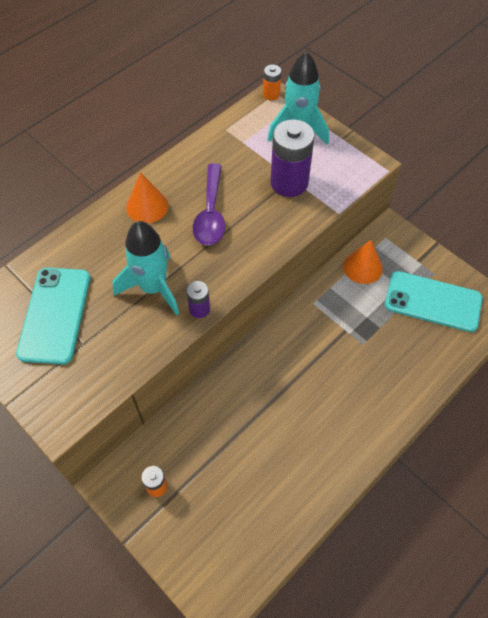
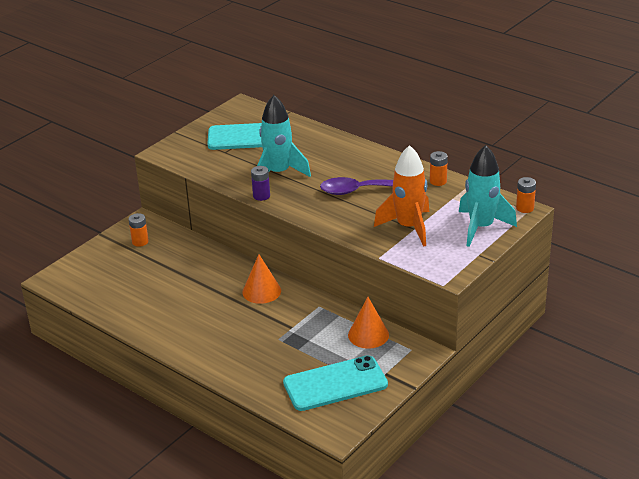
camera: 85 degrees right, 25 degrees down
orange cone [126,172,168,223] -> orange cone moved to [242,254,281,304]
purple battery [271,120,315,197] -> orange rocket [374,145,429,247]
turquoise phone [385,271,483,332] -> turquoise phone turned 60 degrees clockwise [283,355,388,411]
none -> orange battery [430,151,448,186]

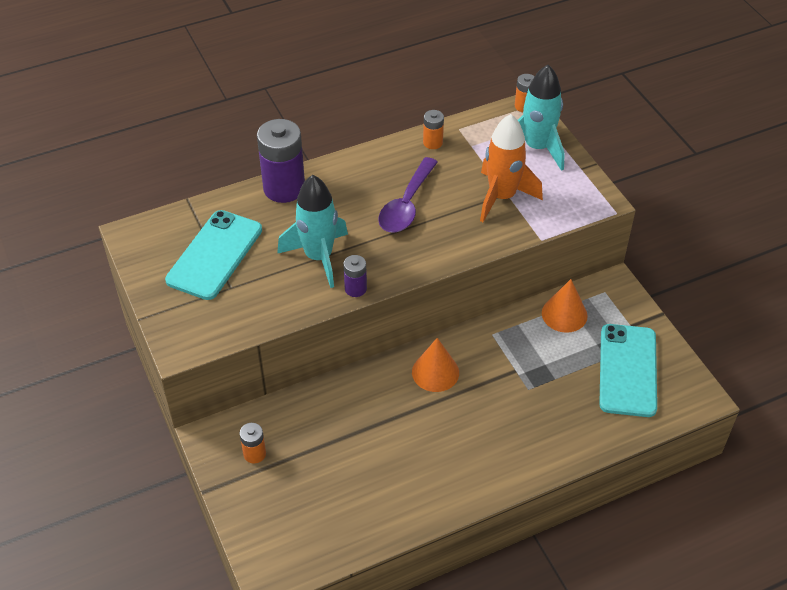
camera: 65 degrees left, 15 degrees up
none -> purple battery [257,119,305,203]

